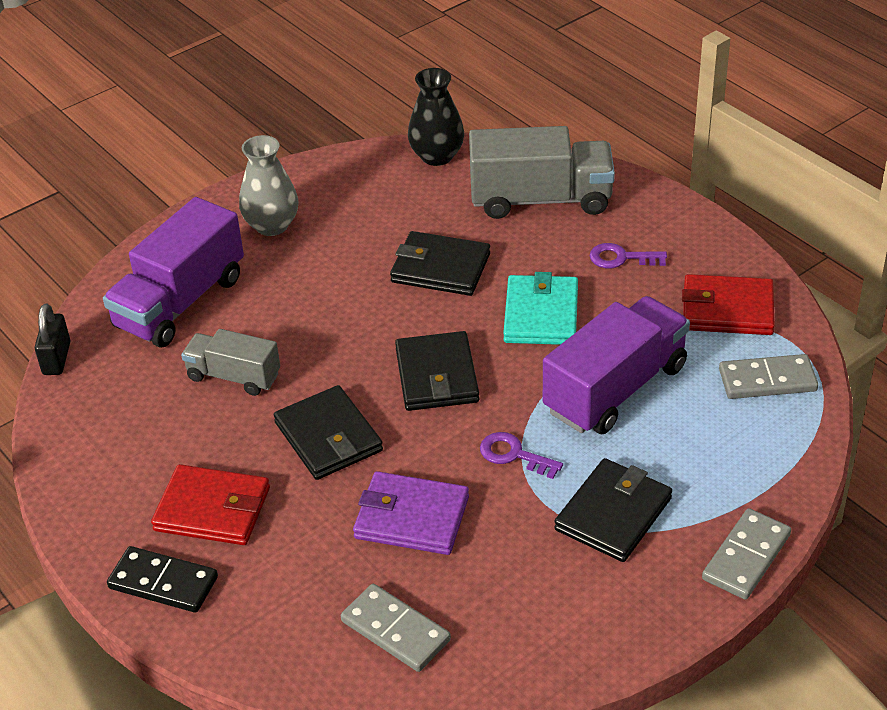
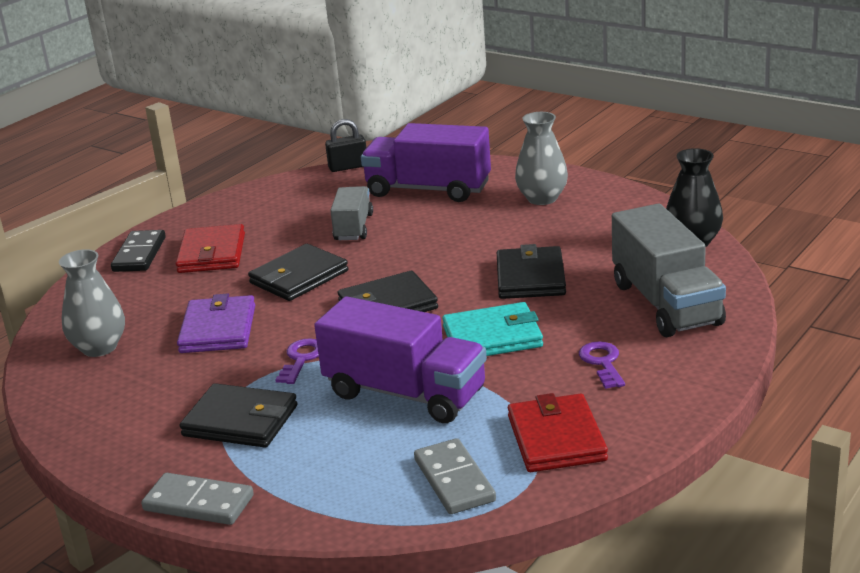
camera: 75 degrees right, 15 degrees down
grey domino [341,584,451,672] -> grey vase [59,249,125,357]

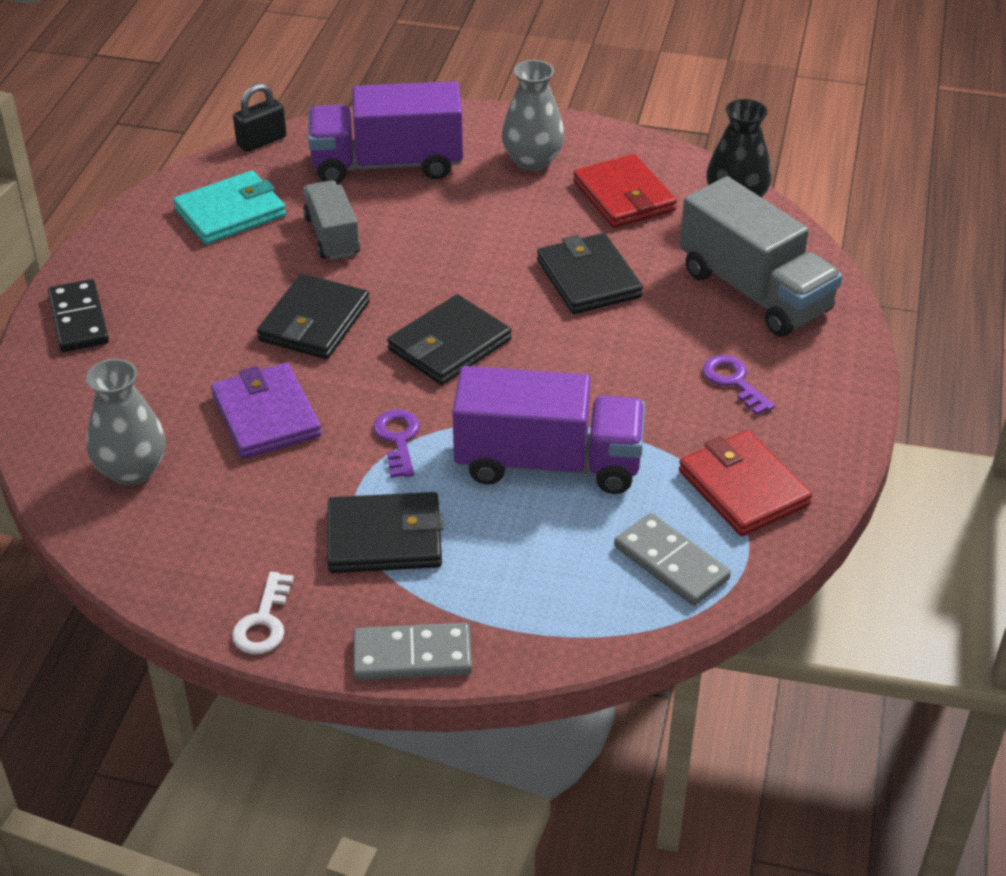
camera: 25 degrees left, 15 degrees up
red wallet [176,224,245,273] -> red wallet moved to [573,154,677,228]
turquoise wallet [442,302,543,356] -> turquoise wallet moved to [173,170,286,245]
none -> white key [232,572,294,654]

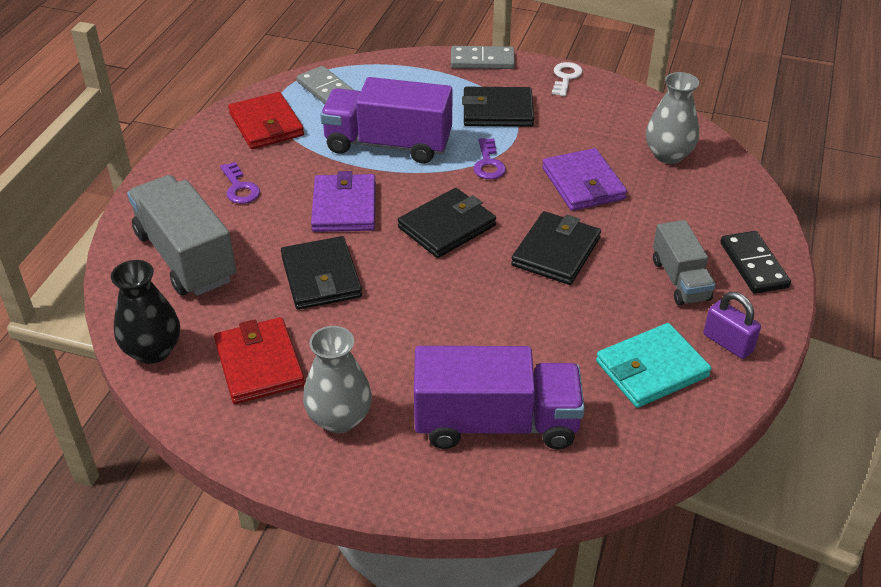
camera: 175 degrees left, 0 degrees up
black padlock [233,83,286,152] -> none
grey truck [303,180,360,260] -> grey truck moved to [653,220,716,306]
none -> purple wallet [311,171,376,232]
none -> purple padlock [703,292,761,359]

